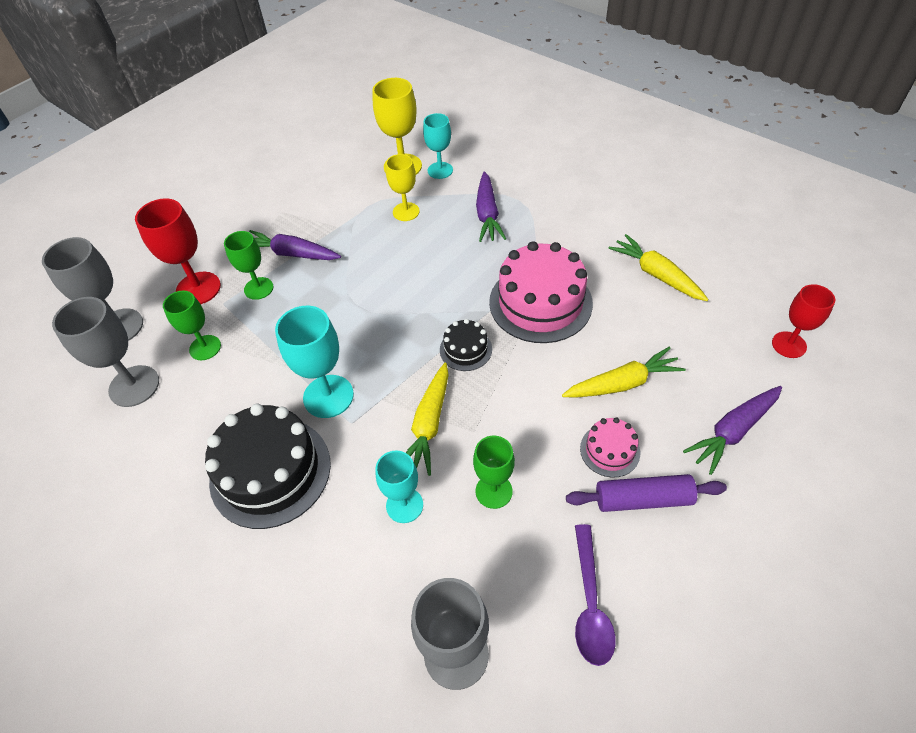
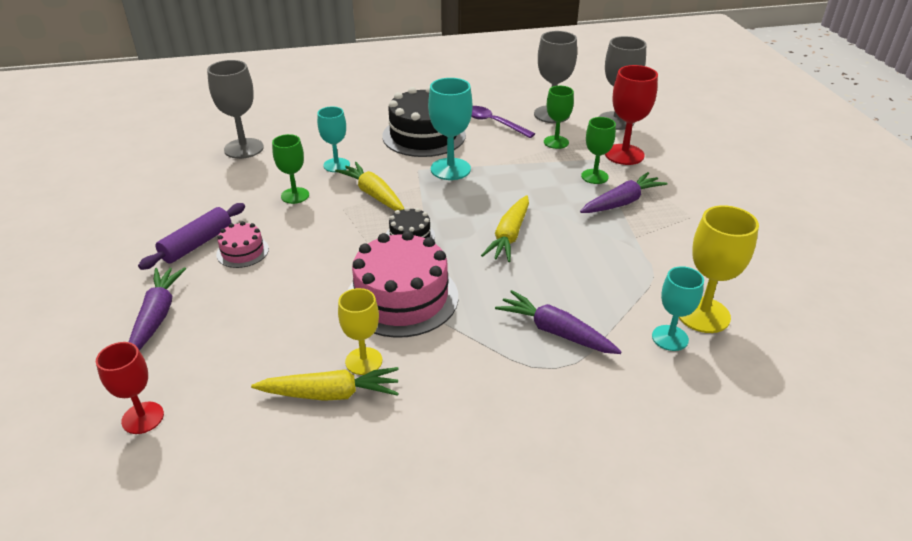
camera: 125 degrees right, 15 degrees down
yellow goblet [386,154,420,221] -> yellow goblet moved to [338,288,382,375]
yellow carrot [562,347,686,398] -> yellow carrot moved to [481,195,529,262]
purple spoon [575,524,616,666] -> purple spoon moved to [471,106,535,138]

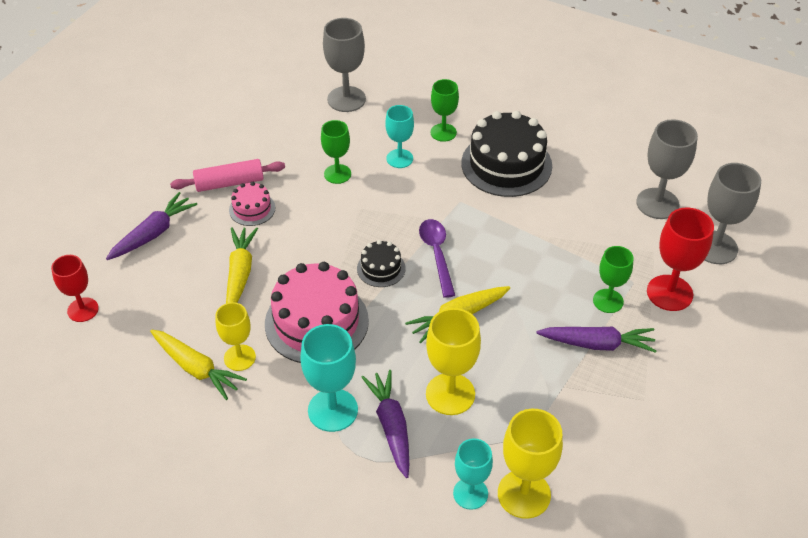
camera: 40 degrees right, 10 degrees up
purple rolling pin [138,203,245,270] -> pink rolling pin [170,159,285,192]
yellow carrot [335,162,404,211] -> yellow carrot moved to [226,228,258,303]
turquoise goblet [428,78,472,180] -> turquoise goblet moved to [300,324,358,432]
purple spoon [471,106,535,138] -> purple spoon moved to [419,219,455,298]
green goblet [544,86,574,149] -> green goblet moved to [430,79,459,142]
none -> yellow goblet [426,308,481,415]

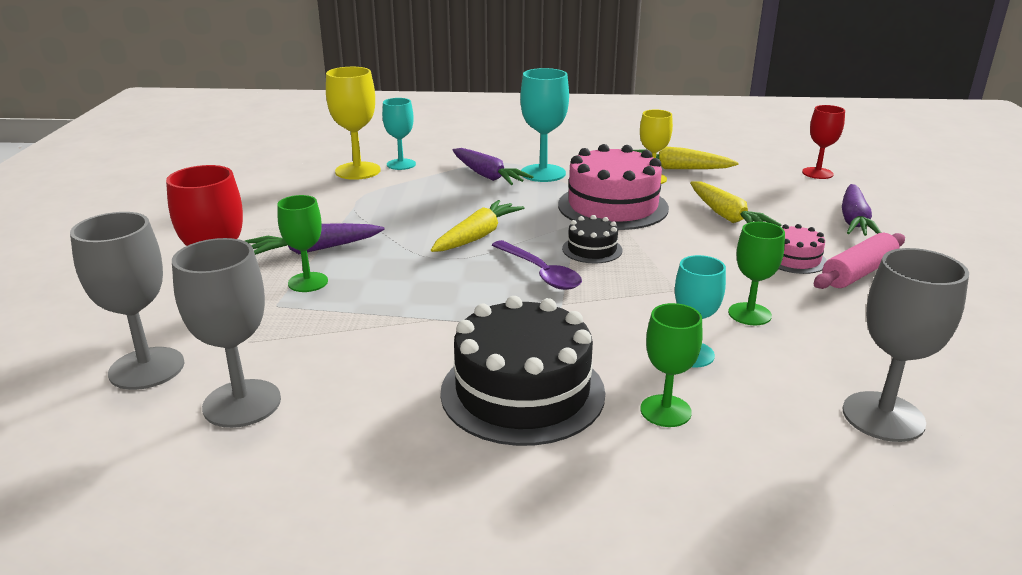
camera: 155 degrees right, 20 degrees down
yellow goblet [426,308,481,415] -> none

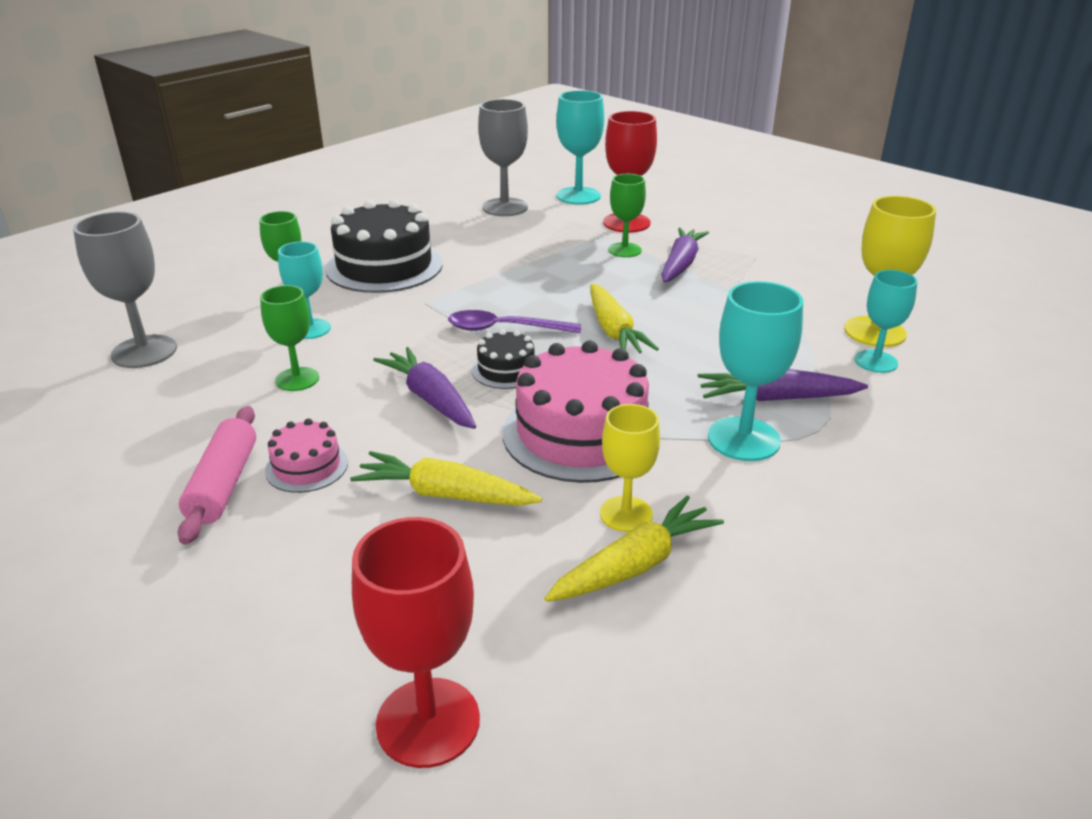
camera: 130 degrees right, 5 degrees up
grey goblet [70,212,184,390] -> turquoise goblet [556,90,604,205]
red goblet [802,105,845,179] -> red goblet [352,517,480,768], size x1.52
purple carrot [842,184,882,236] -> purple carrot moved to [373,347,476,429]

